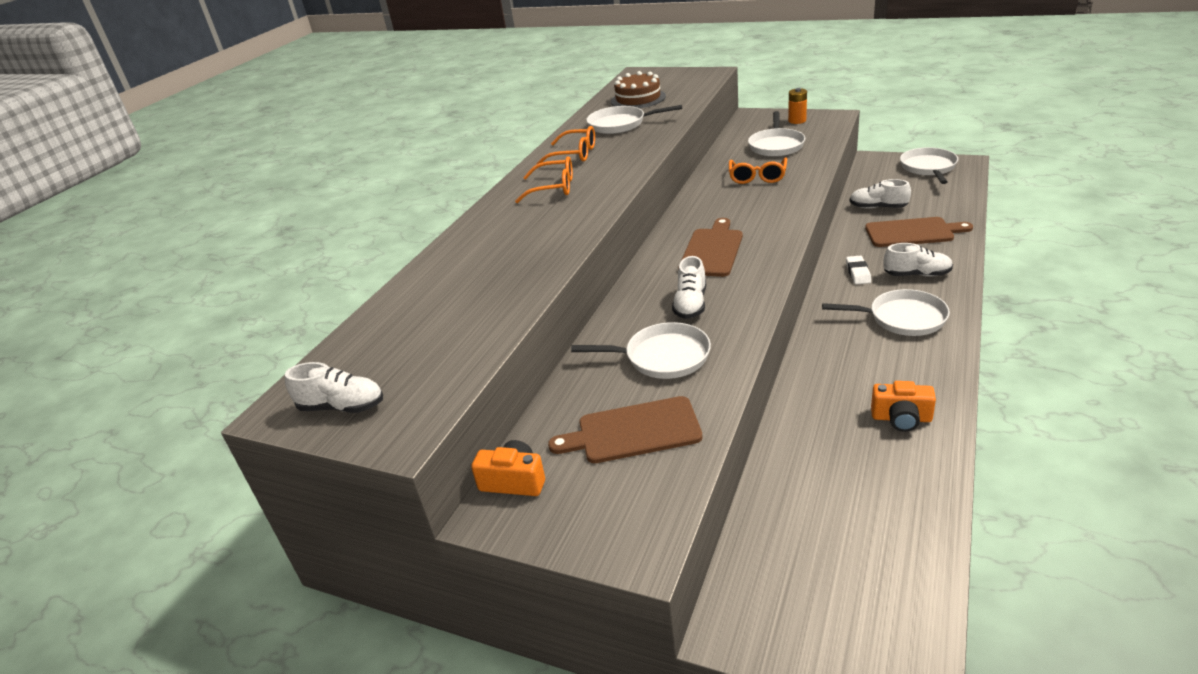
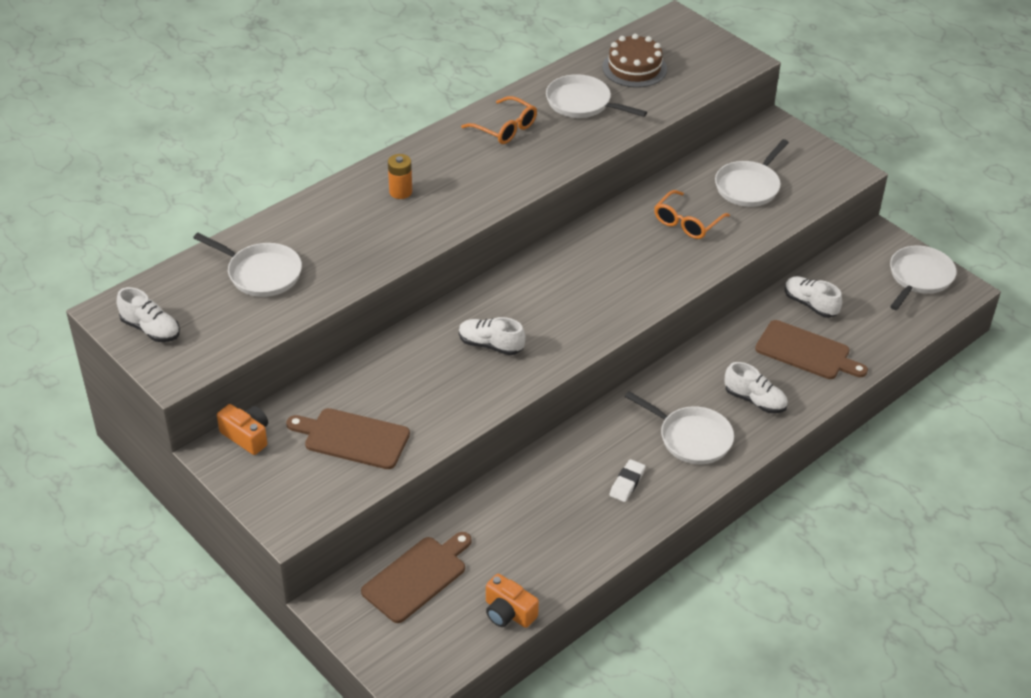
camera: 20 degrees right, 10 degrees up
orange glasses [515,156,573,203] -> none
white pan [571,322,711,379] -> white pan moved to [193,233,302,297]
white shoe [672,256,706,319] -> white shoe turned 75 degrees clockwise [459,317,526,355]
brown cutting board [678,218,743,277] -> brown cutting board moved to [361,532,472,623]
orange battery [788,88,807,124] -> orange battery moved to [388,154,412,199]
white eraser [846,256,871,284] -> white eraser moved to [609,459,645,502]
orange camera [871,381,936,432] -> orange camera moved to [486,574,539,628]

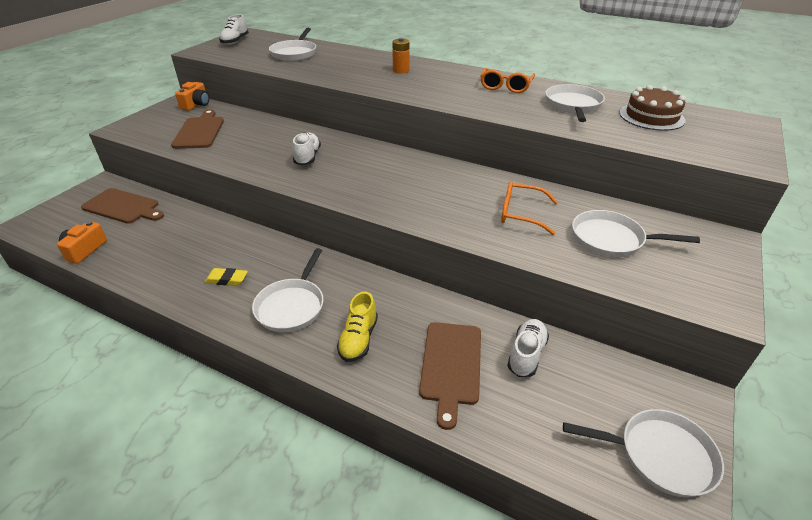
camera: 70 degrees right, 5 degrees down
white eraser [609,459,645,502] -> yellow eraser [204,268,248,286]
white shoe [724,362,788,413] -> yellow shoe [337,292,378,362]

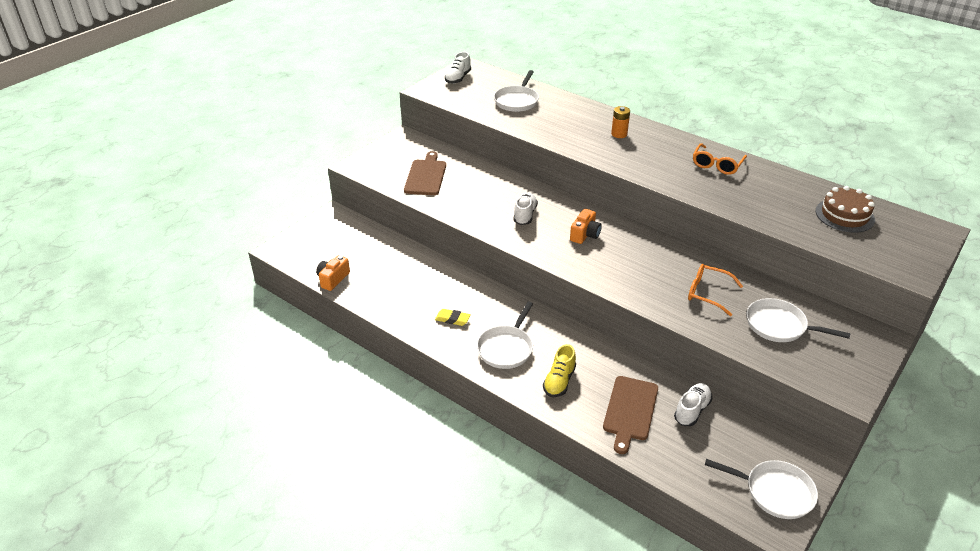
camera: 10 degrees right, 0 degrees up
brown cutting board [81,188,164,224] -> none
orange camera [175,82,209,111] -> orange camera moved to [570,209,602,244]
white pan [545,84,605,122] -> none

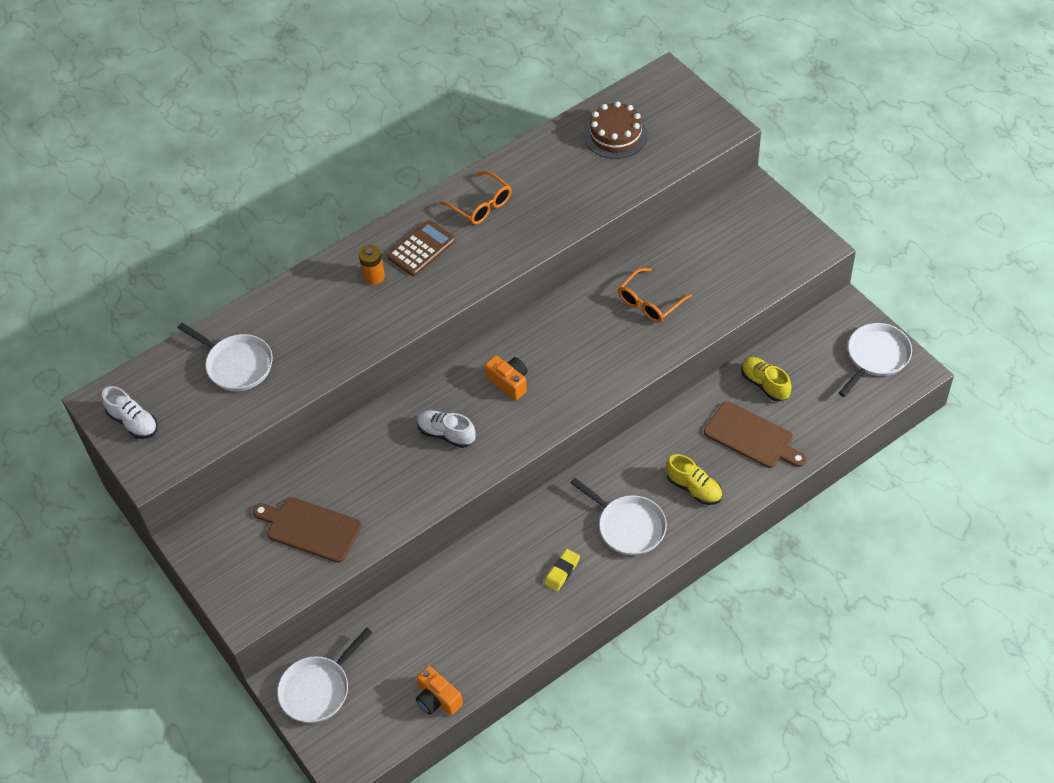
camera: 70 degrees left, 15 degrees up
white shoe [674,383,713,426] -> yellow shoe [741,357,792,402]
white pan [747,298,850,342] -> white pan moved to [277,628,373,723]
none -> brown calculator [387,220,455,276]

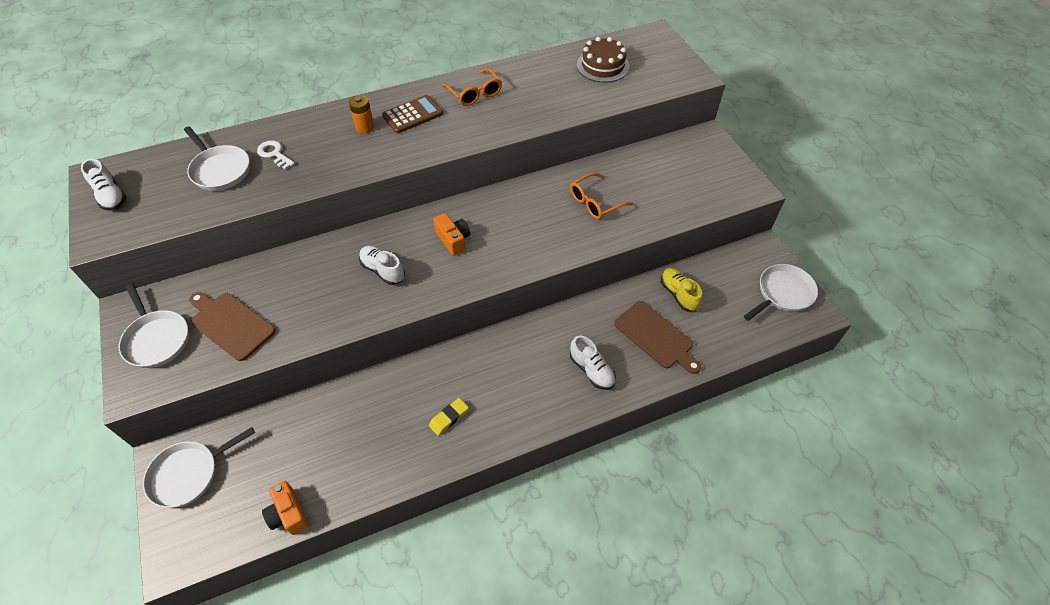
camera: 10 degrees right, 0 degrees up
white pan [571,478,667,556] -> white pan moved to [119,283,189,368]
yellow shoe [666,454,722,505] -> white shoe [570,336,616,390]
none -> white key [257,140,295,170]

